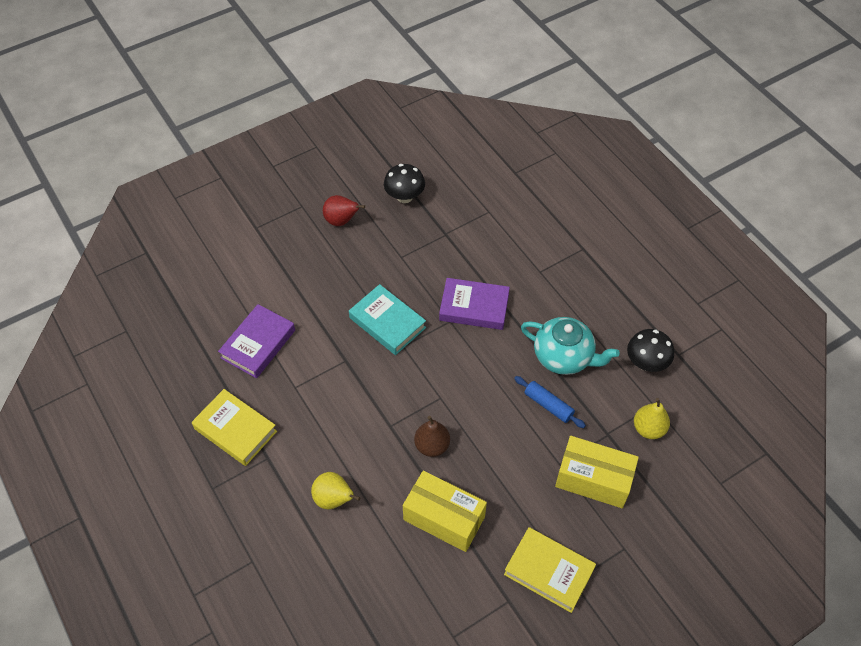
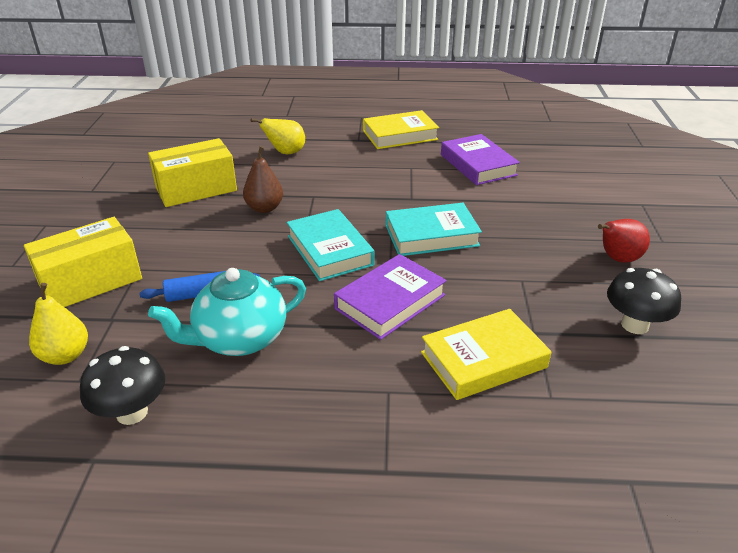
camera: 125 degrees right, 20 degrees down
yellow book [504,527,596,613] -> yellow book moved to [421,309,551,400]
none -> turquoise book [287,209,375,281]

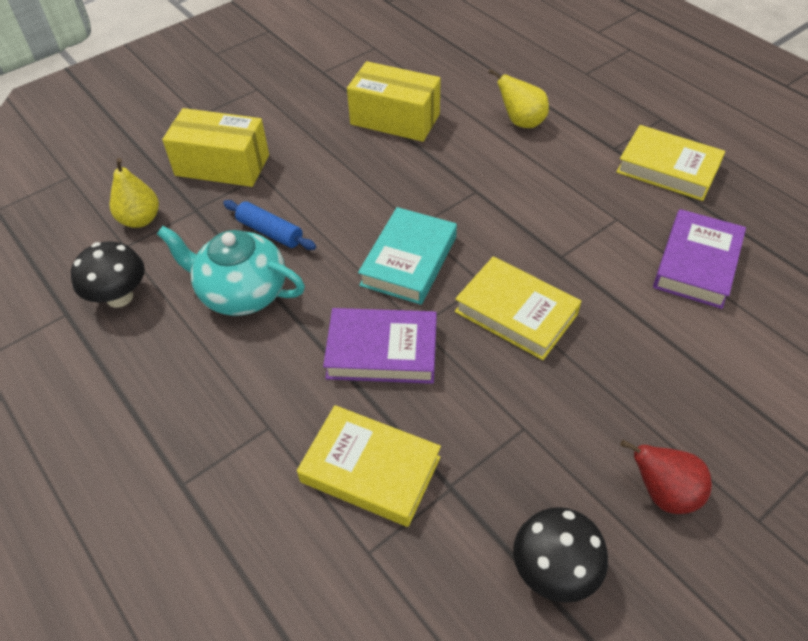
camera: 50 degrees right, 15 degrees up
brown pear [243,146,283,213] -> none
turquoise book [385,203,482,256] -> yellow book [455,256,581,360]

